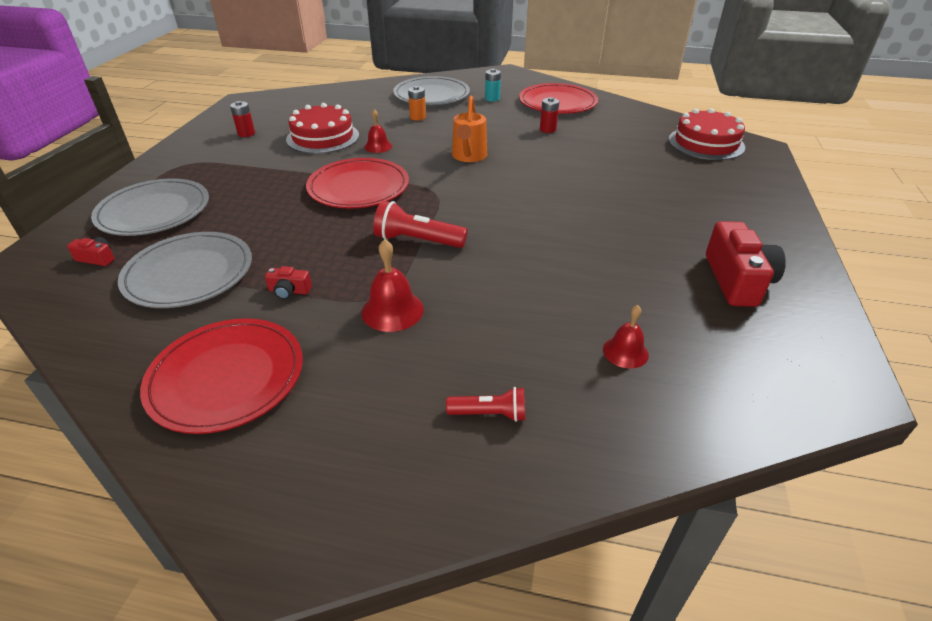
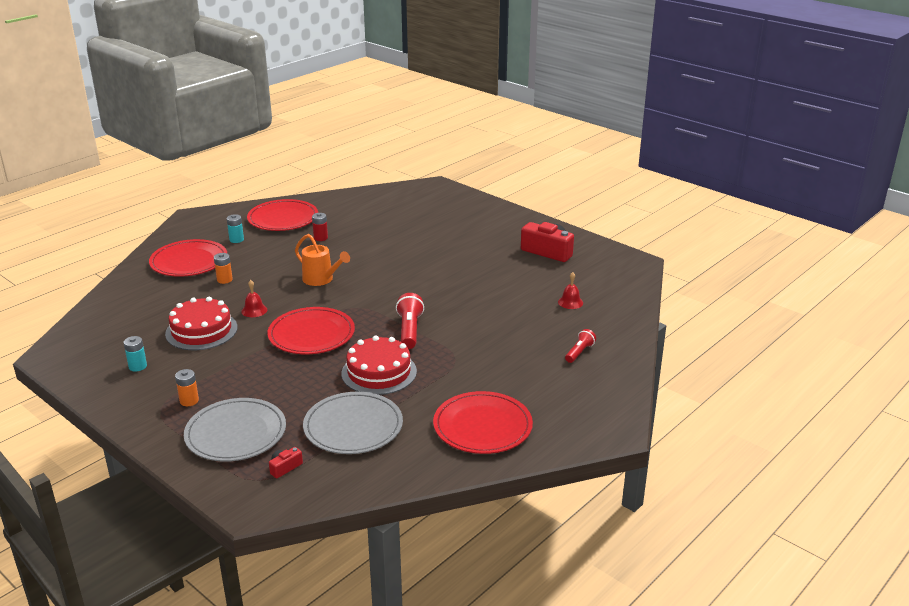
camera: 60 degrees left, 10 degrees down
red battery [230,101,255,137] -> turquoise battery [124,336,147,372]
red camera [265,266,312,300] -> none
red bell [361,239,424,332] -> none
red flashlight [373,201,468,248] -> red flashlight turned 135 degrees clockwise [396,293,424,349]
grey plate [393,76,470,105] -> red plate [149,239,227,277]
red cake [668,108,745,160] -> red cake moved to [341,335,417,395]
none -> orange battery [175,369,199,406]

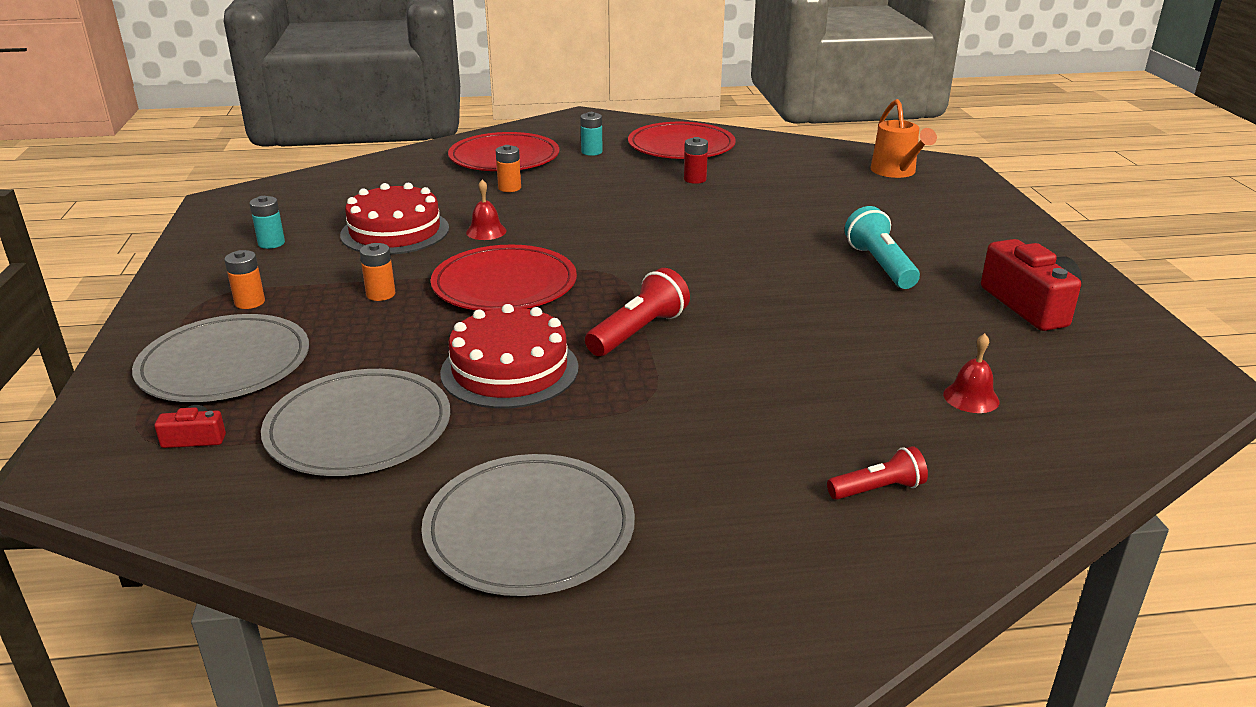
camera: 40 degrees right, 0 degrees up
orange watering can [295,234,350,286] -> orange watering can moved to [870,99,937,178]
red plate [433,391,533,454] -> grey plate [421,454,635,596]
none -> orange battery [360,243,395,301]
none -> turquoise flashlight [845,206,920,289]

